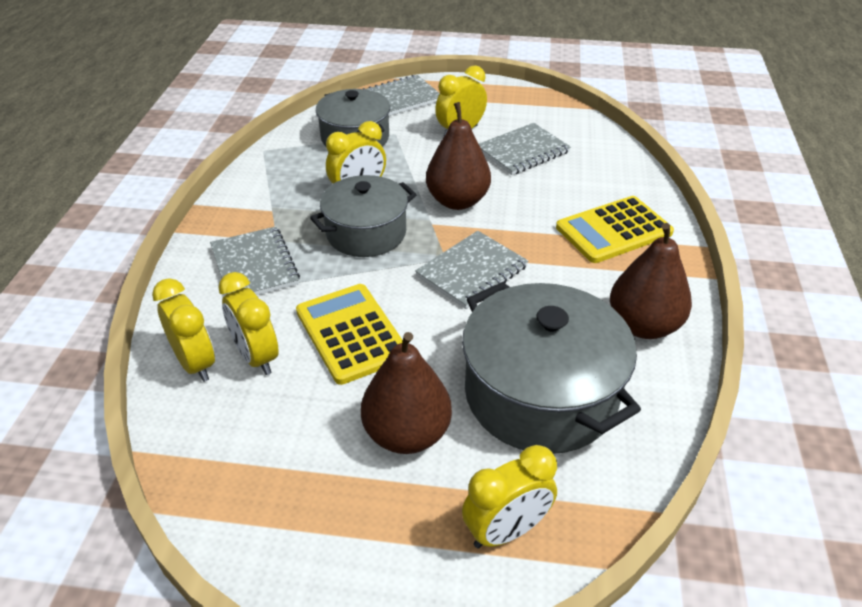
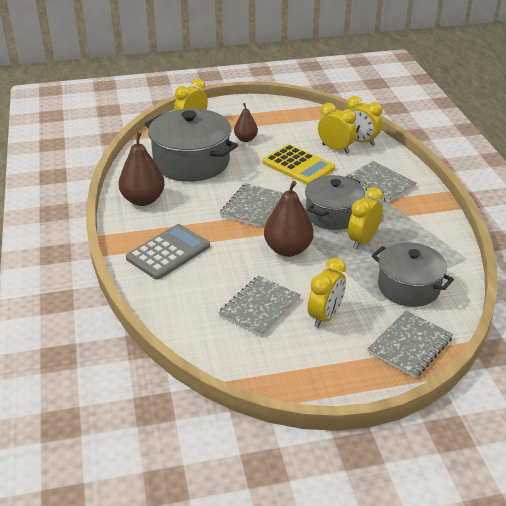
camera: 160 degrees right, 5 degrees down
brown pear [361,332,452,454] -> brown pear [234,103,258,142], size x0.59
yellow calculator [556,196,674,263] -> grey calculator [126,224,210,280]

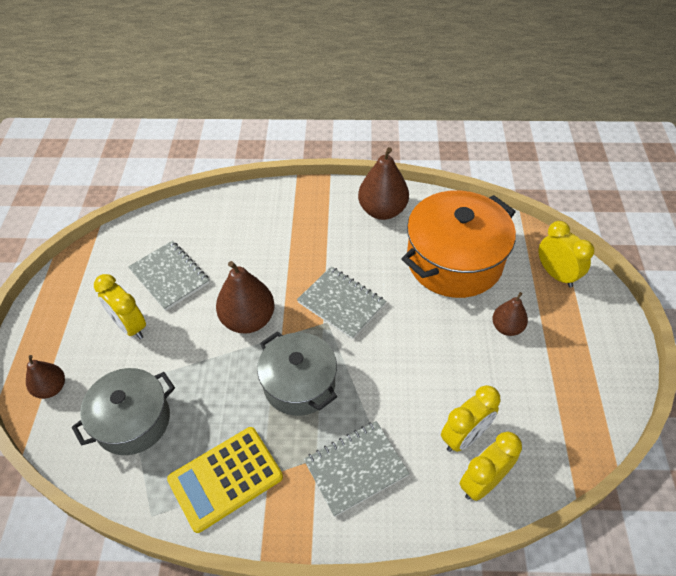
camera: 105 degrees right, 15 degrees up
grey calculator [126,224,210,280] -> none
grey pot [145,109,238,182] -> orange pot [402,190,516,298]
yellow calculator [263,144,335,185] -> yellow calculator moved to [167,427,283,533]
yellow clock [348,187,383,249] -> none
grey notebook [367,310,453,378] -> brown pear [26,355,65,399]

